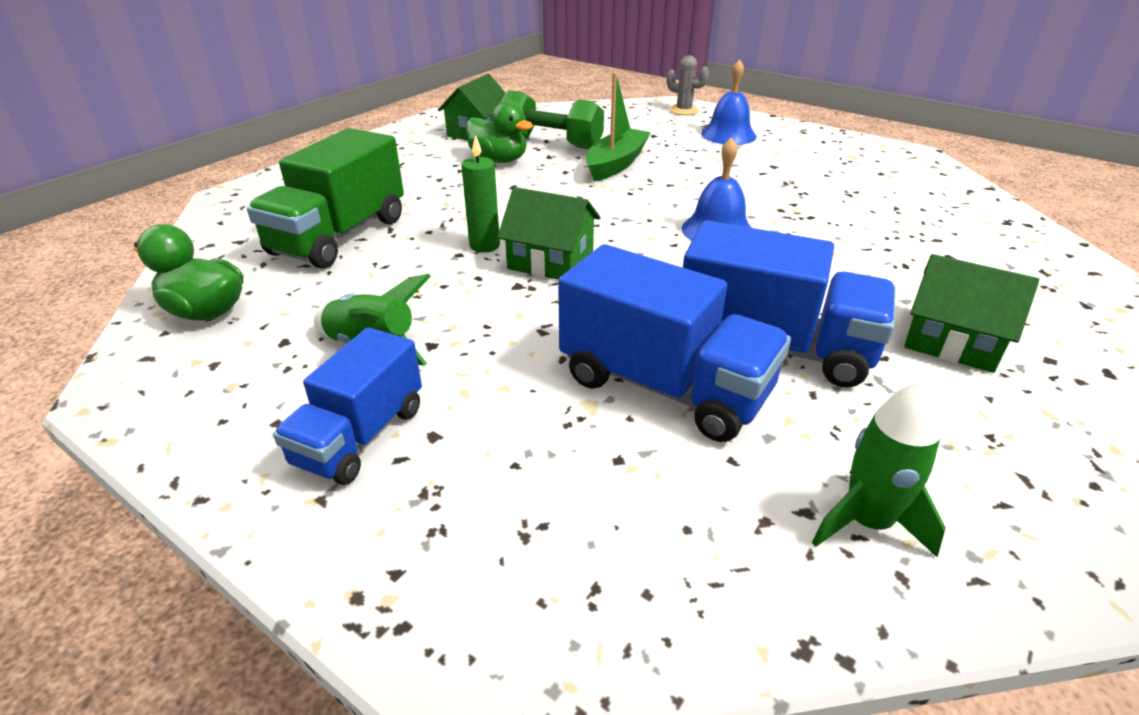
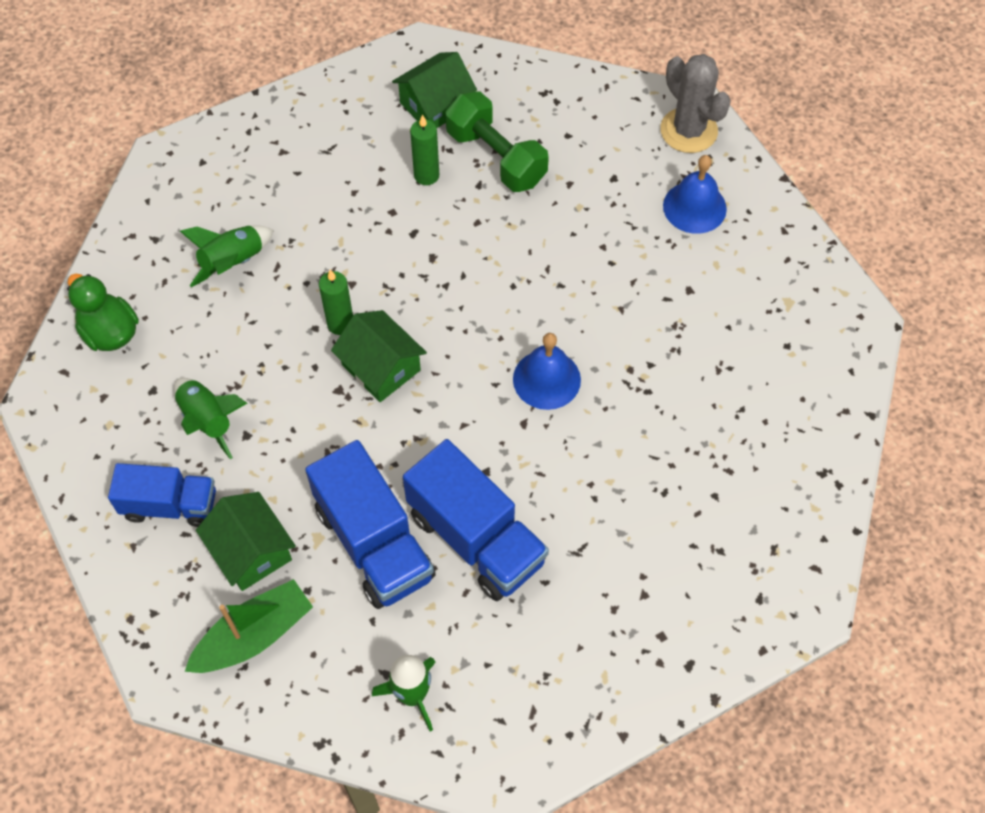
camera: 25 degrees right, 25 degrees up
green truck [247,128,404,269] -> green rocket [180,226,274,287]
blue truck [273,327,422,485] -> blue truck turned 135 degrees counterclockwise [108,463,216,527]
green duck [467,100,533,163] -> green candle [410,114,439,185]
green boat [586,72,651,182] -> green boat moved to [185,579,313,673]
grey cactus [667,56,709,115] -> grey cactus [660,54,731,153], size x1.62
green house [904,254,1039,373] -> green house moved to [196,492,296,591]

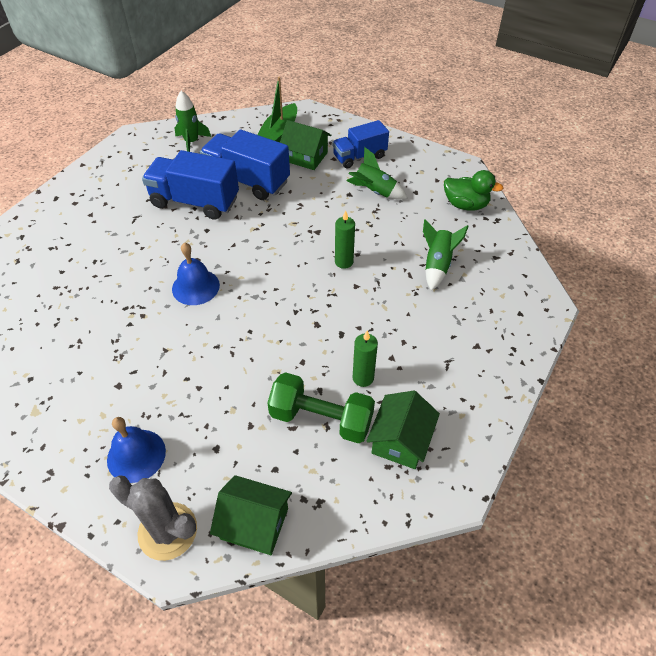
camera: 150 degrees right, 10 degrees down
green house [331,310,427,402] -> green house moved to [210,475,292,555]

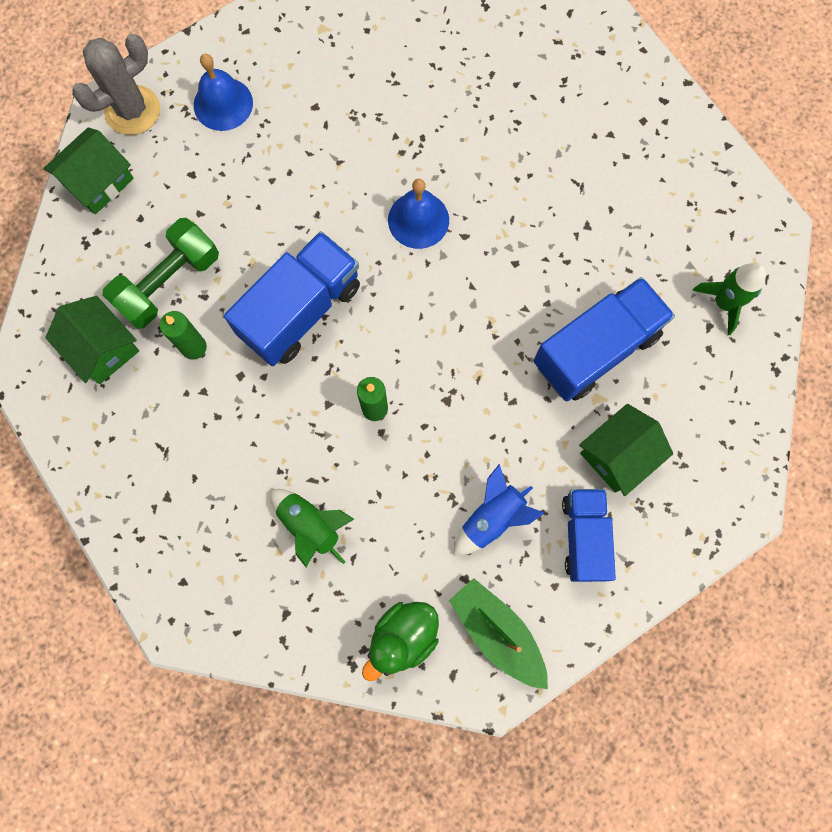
camera: 115 degrees right, 25 degrees up
blue truck [142,150,239,220] -> blue truck moved to [224,231,360,366]
green boat [257,77,297,142] -> green boat moved to [449,578,548,689]
green rocket [346,147,407,200] -> blue rocket [453,464,544,556]

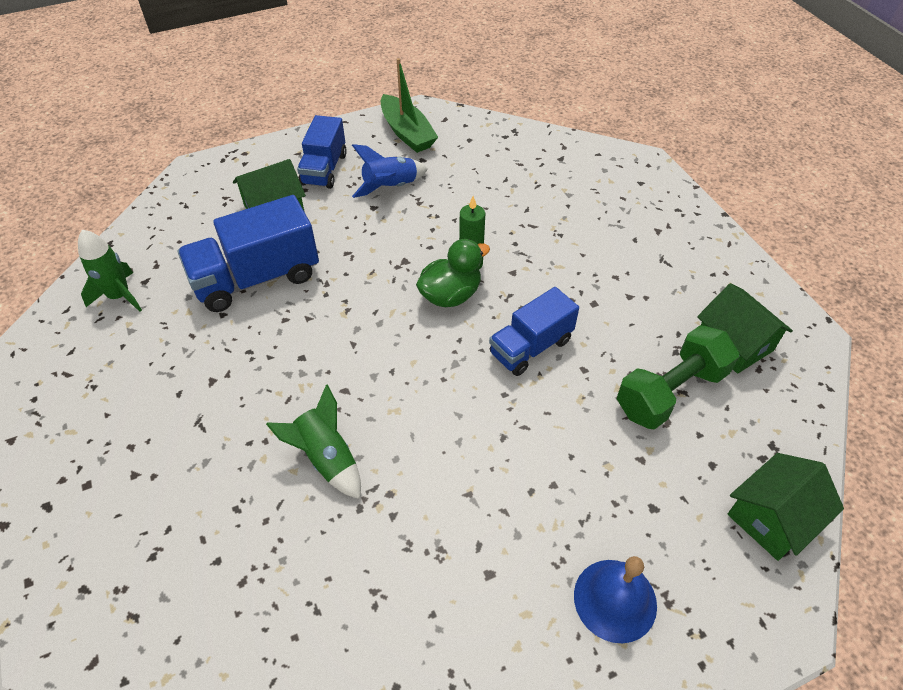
camera: 170 degrees left, 25 degrees down
grey cactus [72,34,160,135] -> none
green candle [160,311,207,359] -> none
blue truck [224,231,360,366] -> blue truck [489,287,579,376], size x0.65
green rocket [270,489,354,567] -> green rocket moved to [266,384,361,499]
green duck [362,602,439,681] -> green duck moved to [416,239,490,307]
blue bell [388,179,449,249] -> none

